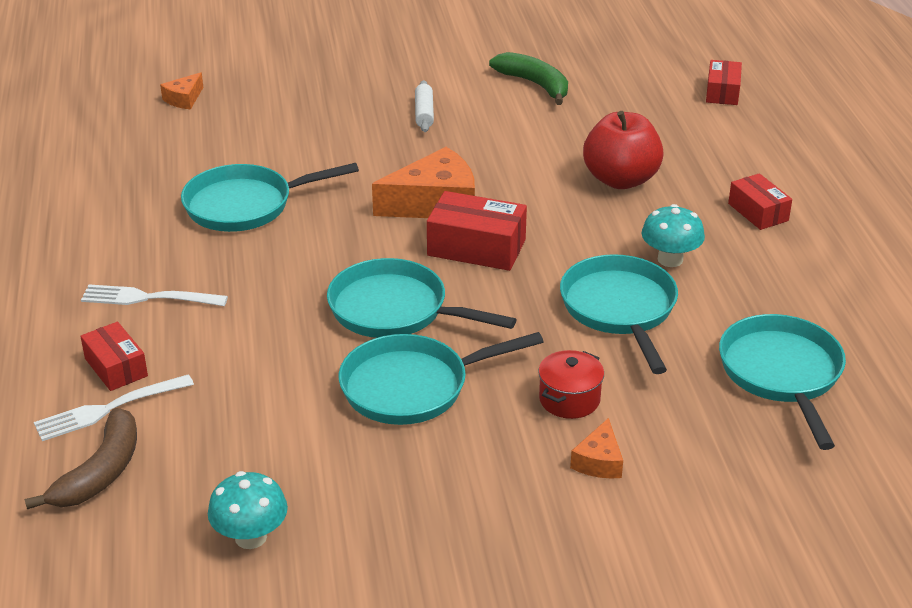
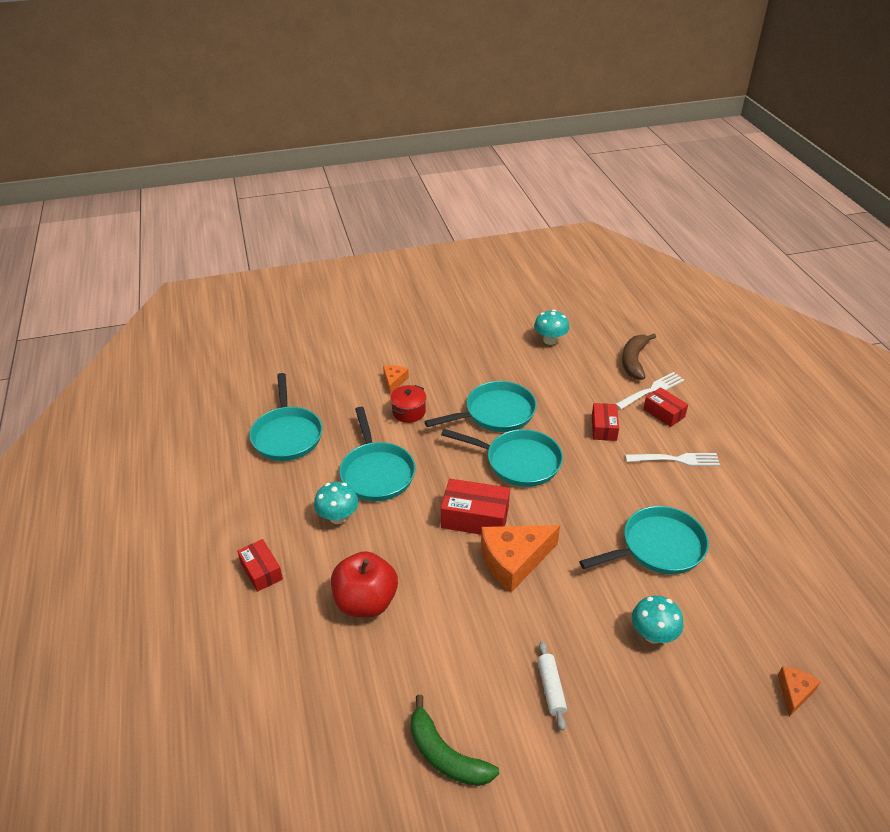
camera: 175 degrees right, 5 degrees up
red box [706,60,742,105] -> red box moved to [592,403,619,441]
none -> turquoise mushroom [632,595,683,644]

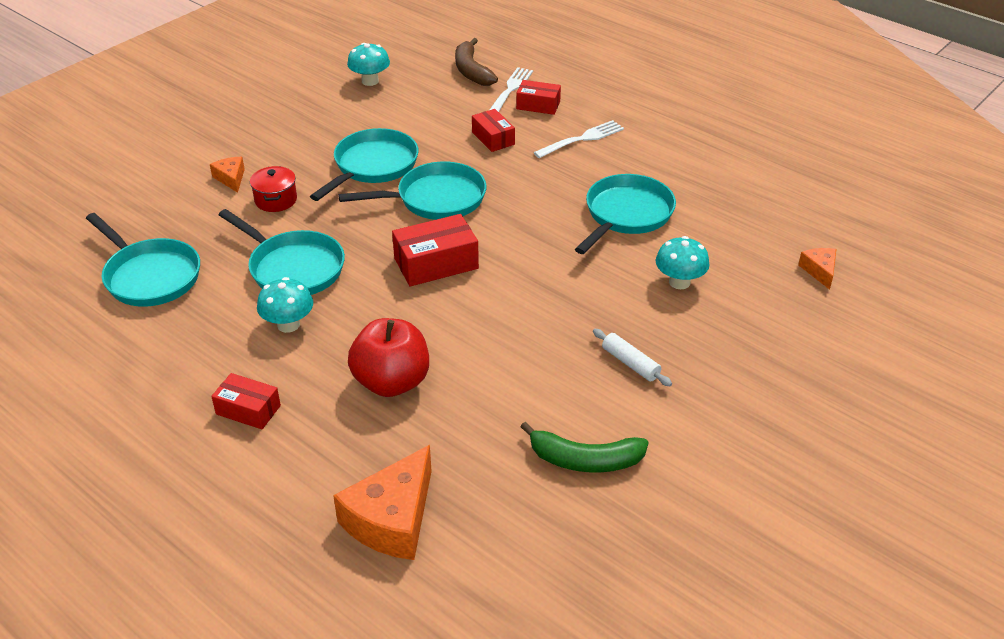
camera: 35 degrees left, 0 degrees up
orange cheese [481,525,560,593] -> orange cheese moved to [333,445,432,560]

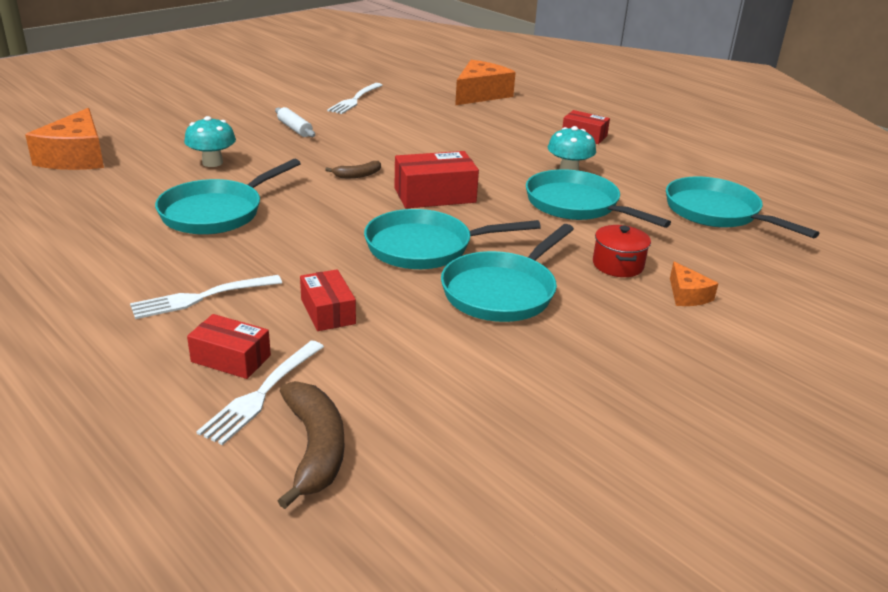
camera: 175 degrees left, 10 degrees down
turquoise mushroom [347,43,390,86] -> none
red apple [348,318,429,397] -> none
green banana [521,421,648,473] -> white fork [327,83,383,114]
orange cheese [798,248,836,290] -> orange cheese [25,108,104,170], size x1.99
none -> brown banana [325,161,381,178]

